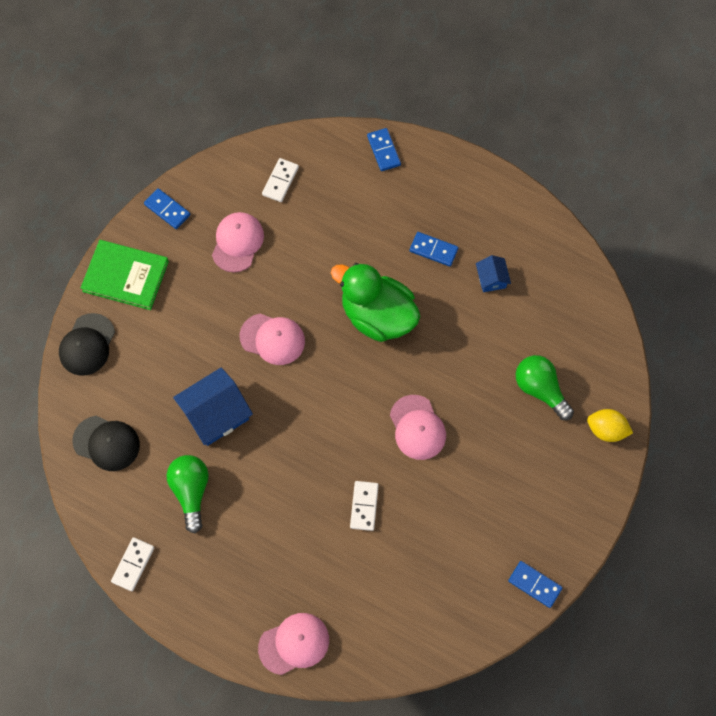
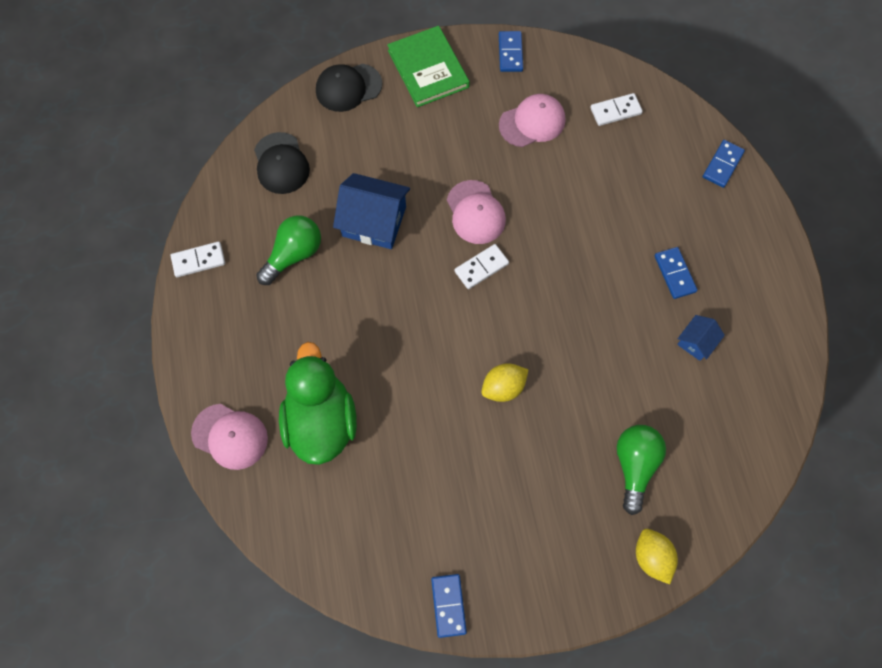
camera: 50 degrees right, 0 degrees up
green duck [331,263,421,342] -> green duck moved to [279,342,357,465]
white domino [350,481,379,531] -> white domino moved to [454,244,509,289]
pink cap [390,395,446,460] -> yellow lemon [482,363,528,402]

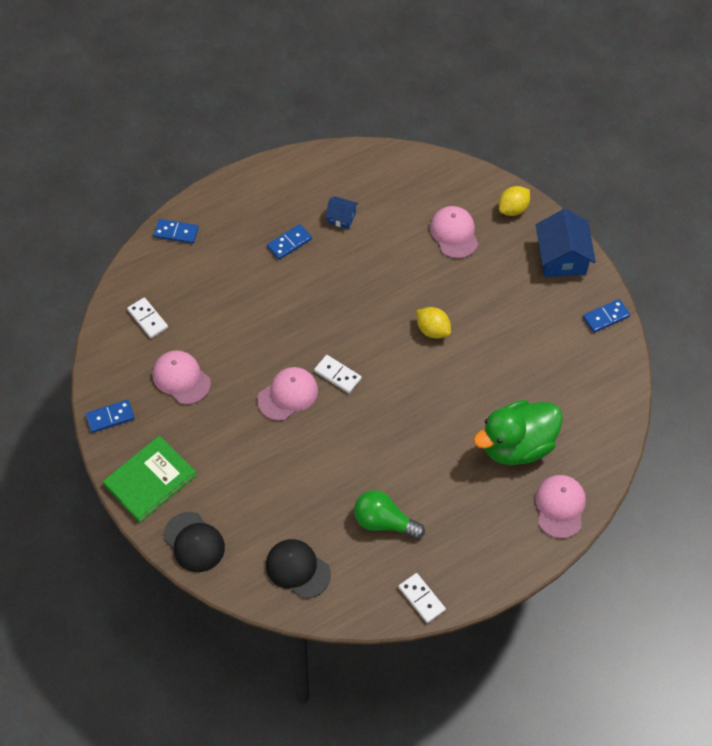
camera: 110 degrees left, 10 degrees down
black cap [254,132,310,194] -> black cap turned 105 degrees counterclockwise [266,539,331,598]
blue house [333,173,410,249] -> blue house moved to [536,209,596,277]
green light bulb [617,425,666,515] -> pink cap [430,206,478,259]

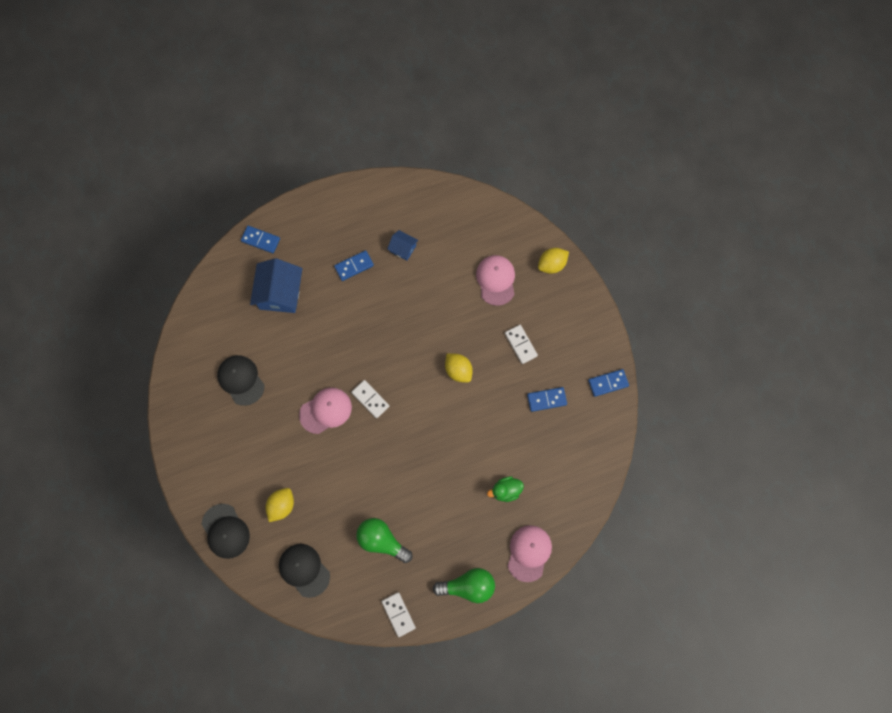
camera: 10 degrees right, 15 degrees up
blue domino [86,400,135,433] -> blue domino moved to [527,387,567,412]
green book [103,436,197,523] -> none
white domino [127,297,168,338] -> white domino moved to [505,325,538,364]
pink cap [153,350,211,405] -> black cap [217,355,265,406]
green duck [473,400,563,465] -> green duck [487,476,524,502], size x0.46
blue house [536,209,596,277] -> blue house moved to [250,258,302,313]
none -> yellow lemon [265,488,294,522]
none -> green light bulb [433,568,495,603]

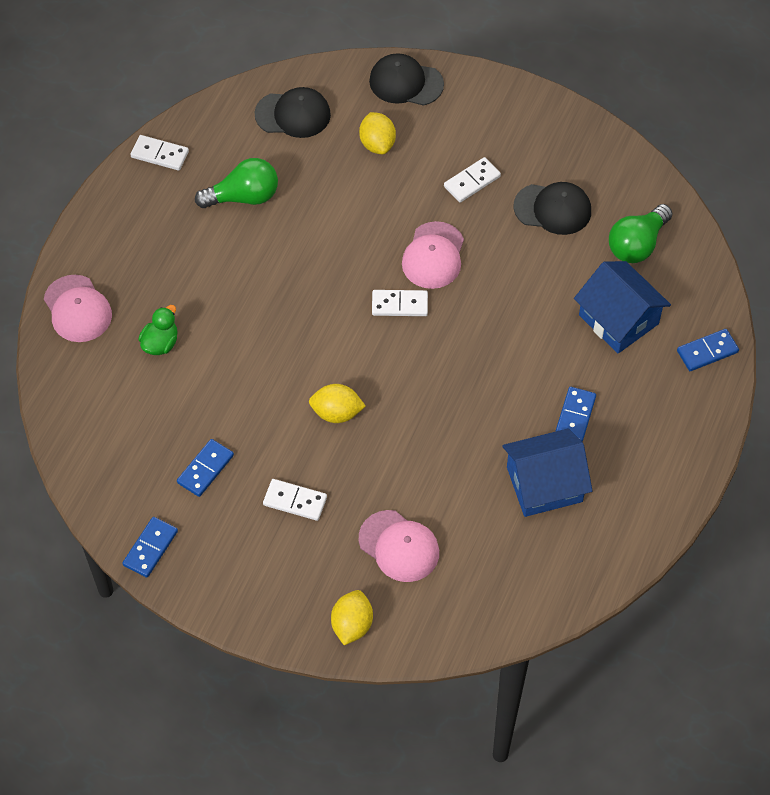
camera: 135 degrees right, 15 degrees down
blue house [387,230,418,261] -> blue house [502,428,593,517], size x1.91
green light bulb [433,568,495,603] -> green light bulb moved to [609,204,673,263]
none -> white domino [444,157,501,203]

